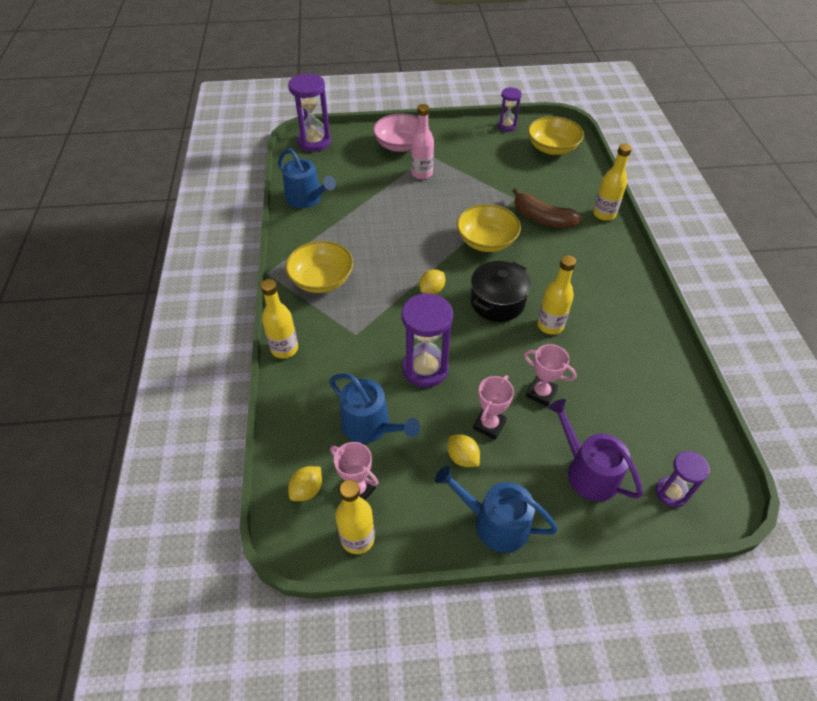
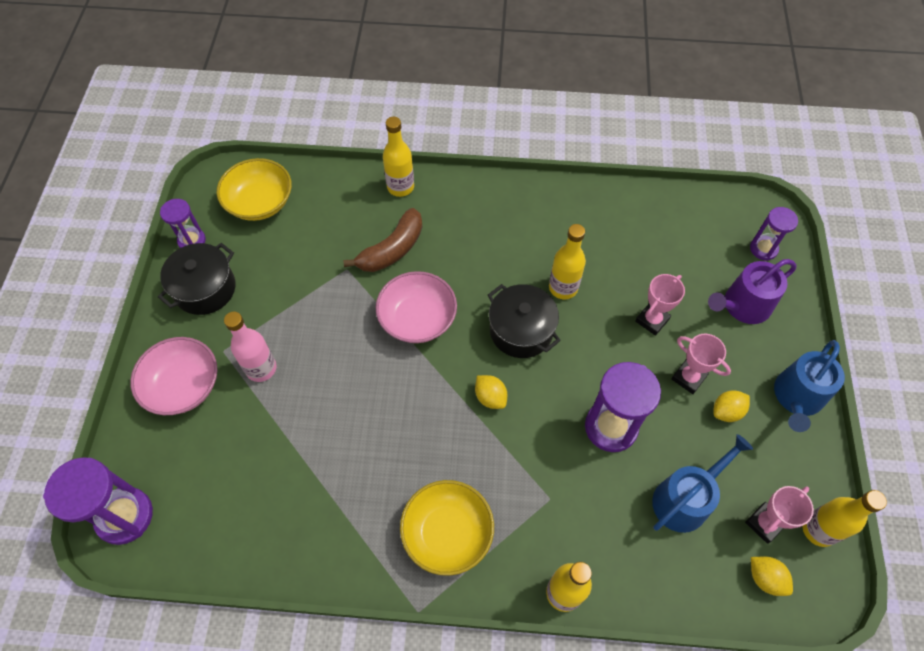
camera: 80 degrees left, 10 degrees up
blue watering can [278,148,336,208] -> none
yellow bowl [457,204,521,252] -> pink bowl [376,271,457,343]
none -> black pot [158,243,236,315]

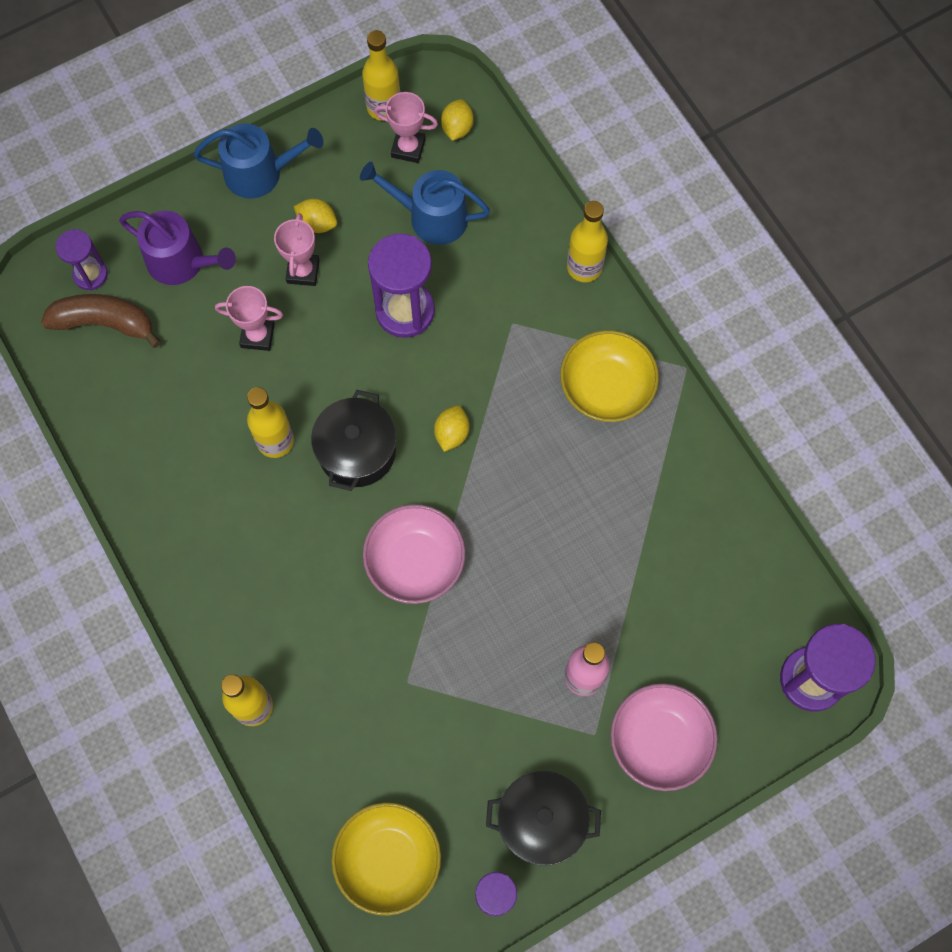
camera: 125 degrees left, 10 degrees up
brown banana [343,208,422,272] -> brown banana moved to [41,294,161,348]

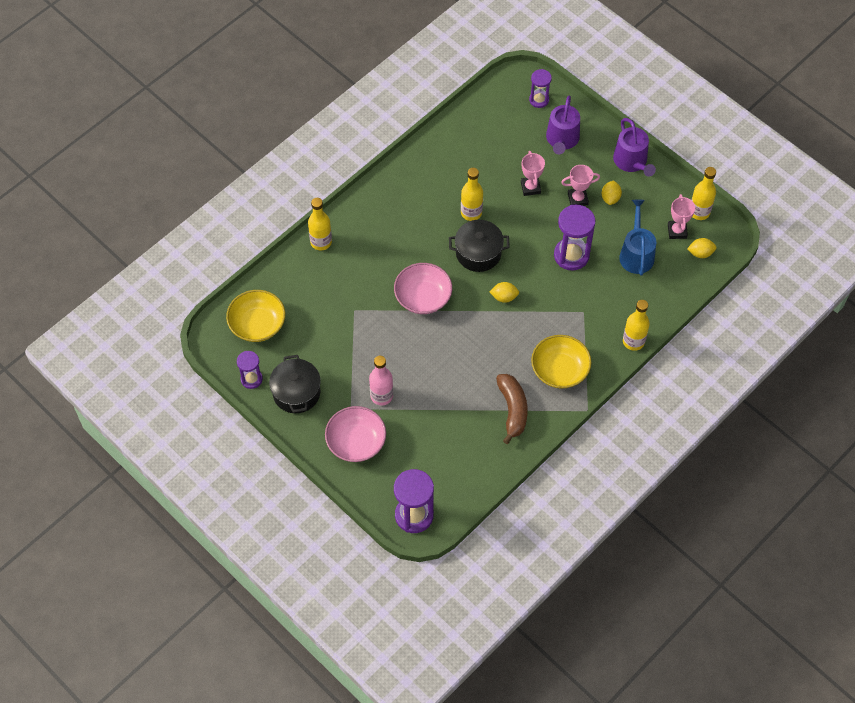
camera: 75 degrees right, 10 degrees down
brown banana [41,294,161,348] -> brown banana moved to [496,374,528,444]
blue watering can [194,123,323,199] -> purple watering can [613,118,656,177]

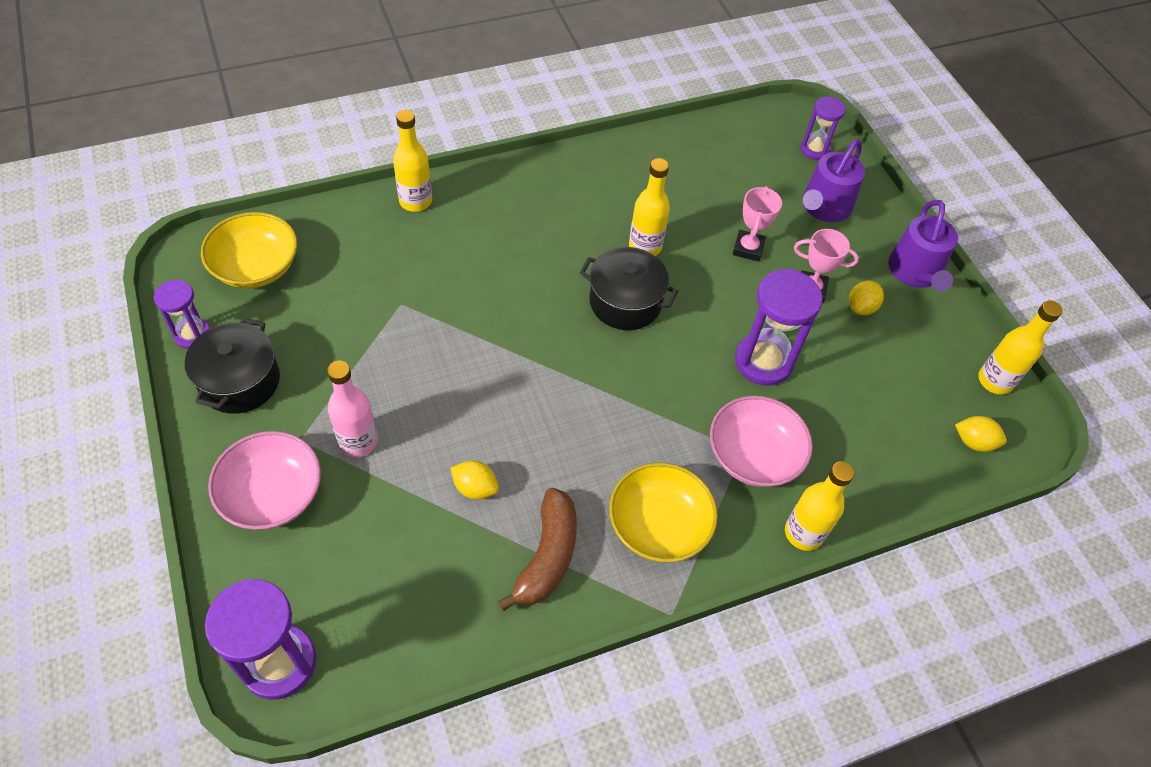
camera: 20 degrees right, 5 degrees down
pink bowl [394,263,452,314] -> pink bowl moved to [710,395,813,487]
yellow lemon [490,282,519,303] -> yellow lemon moved to [451,461,499,500]
blue watering can [619,199,656,275] -> none
pink trophy [668,194,695,239] -> none

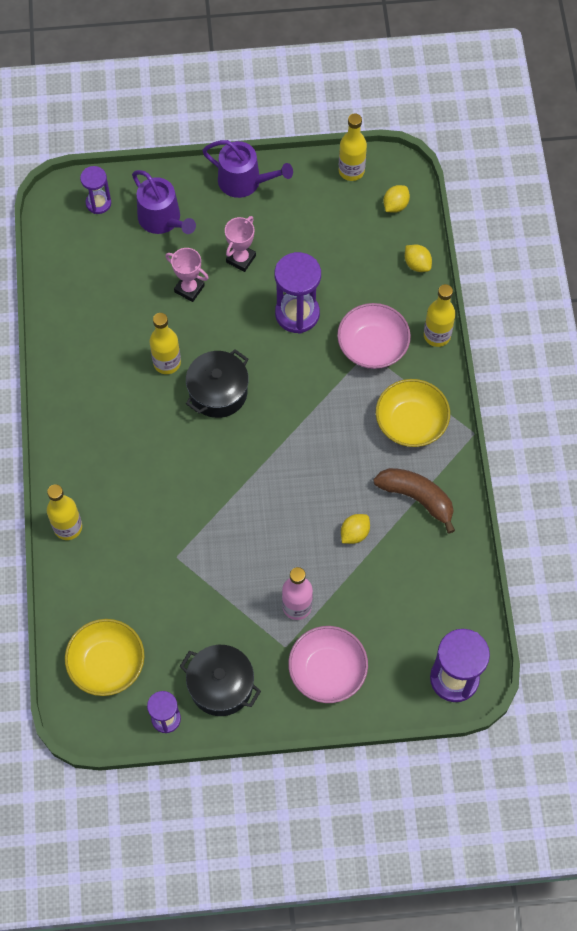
camera: 70 degrees left, 10 degrees up
yellow lemon [849,281,884,315] -> yellow lemon moved to [405,244,432,272]

